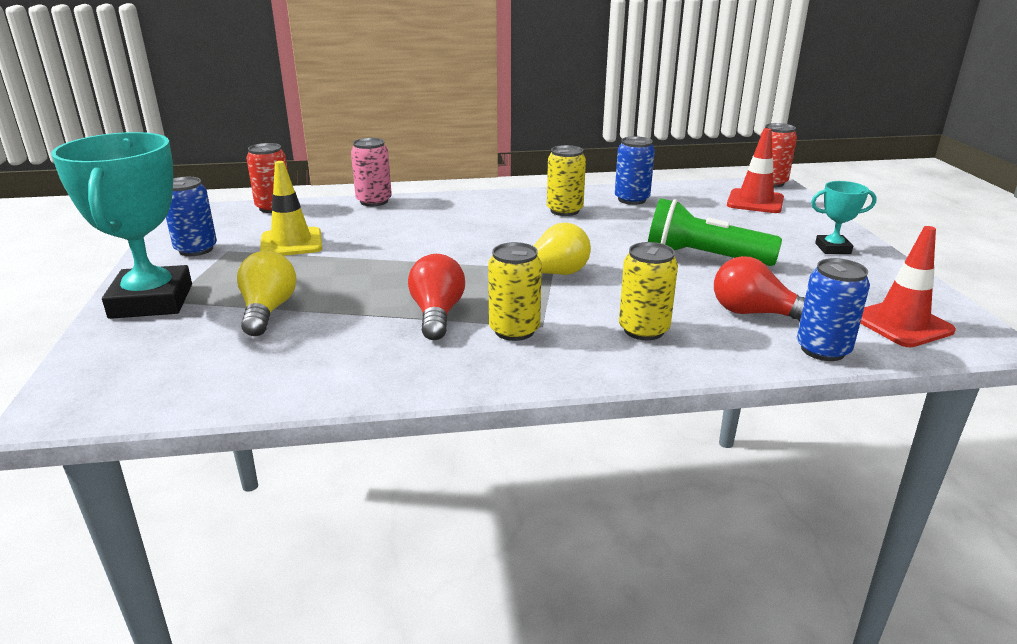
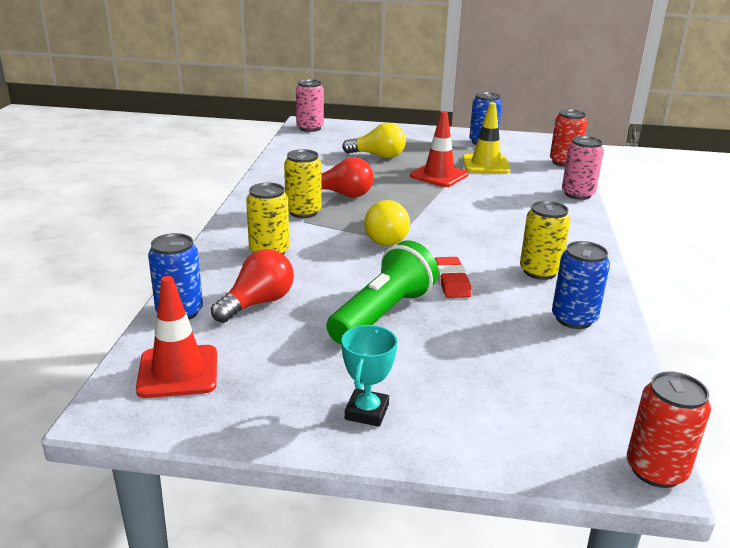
camera: 105 degrees right, 0 degrees up
turquoise trophy [51,132,192,319] -> none
red traffic cone [727,128,784,213] -> red traffic cone moved to [410,111,468,187]
none -> pink can [296,79,324,132]
none -> red eraser [435,257,471,298]

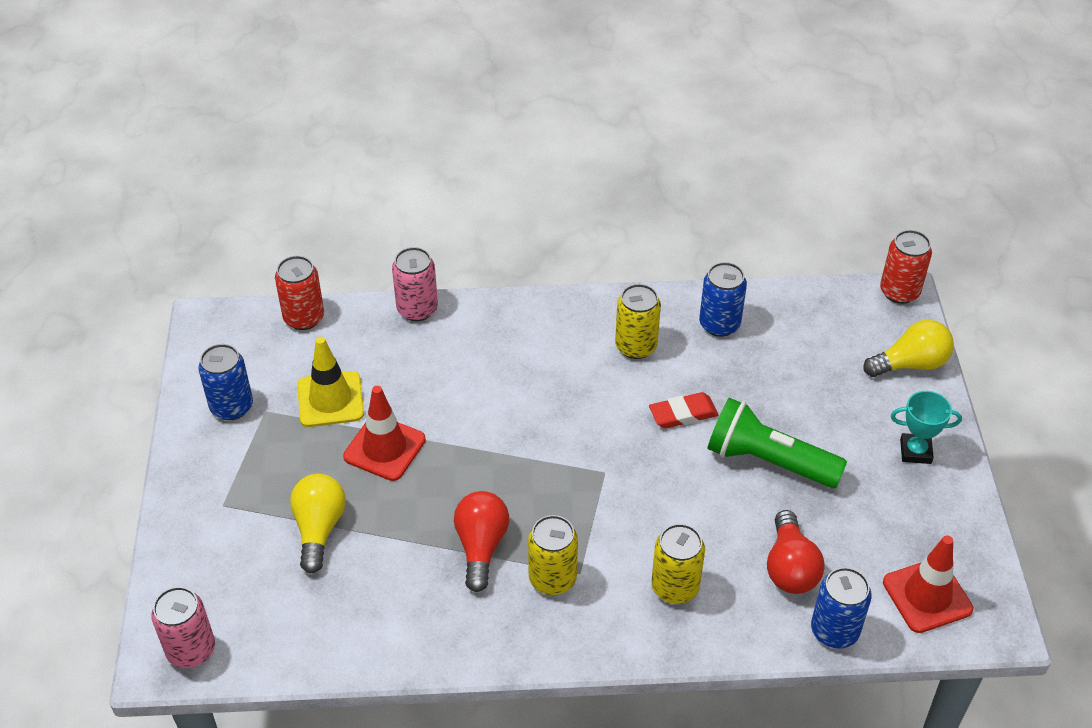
camera: 100 degrees left, 20 degrees up
red light bulb [211,249,294,323] -> red light bulb turned 120 degrees counterclockwise [767,510,825,594]
yellow light bulb [364,200,410,246] -> yellow light bulb moved to [863,320,954,377]

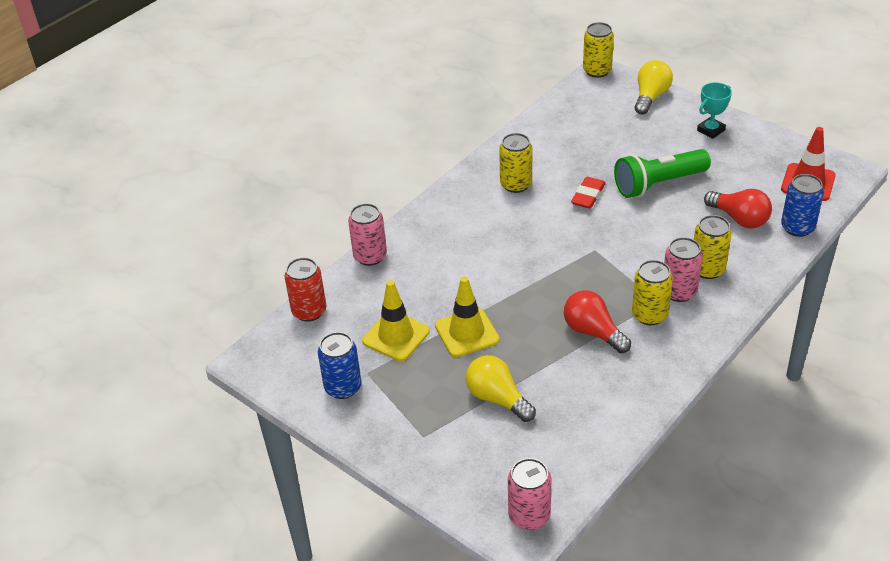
camera: 45 degrees left, 5 degrees down
red traffic cone [343,386,426,481] -> yellow traffic cone [435,277,499,357]
blue can [699,262,747,337] -> none
red can [880,230,932,304] -> yellow can [583,22,614,78]
none -> pink can [664,237,703,302]

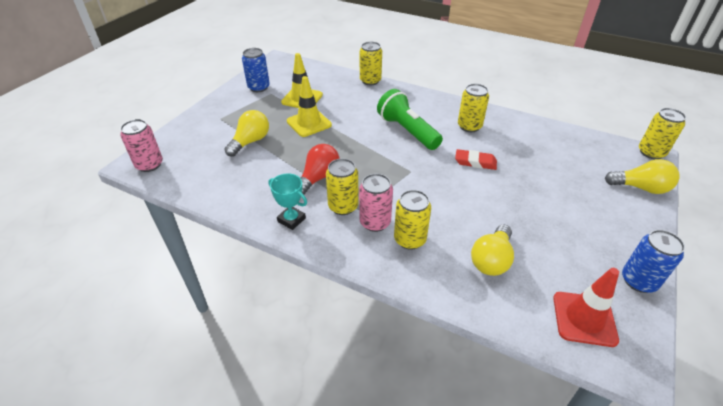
camera: 75 degrees right, 0 degrees up
red can [285,257,327,322] -> none
pink can [348,203,387,266] -> yellow can [360,42,382,85]
green flashlight [614,149,711,198] -> green flashlight moved to [377,89,443,150]
turquoise trophy [697,82,732,139] -> turquoise trophy moved to [269,173,307,230]
red light bulb [704,189,772,228] -> yellow light bulb [471,224,514,276]
blue can [781,174,824,237] -> blue can moved to [622,230,685,293]

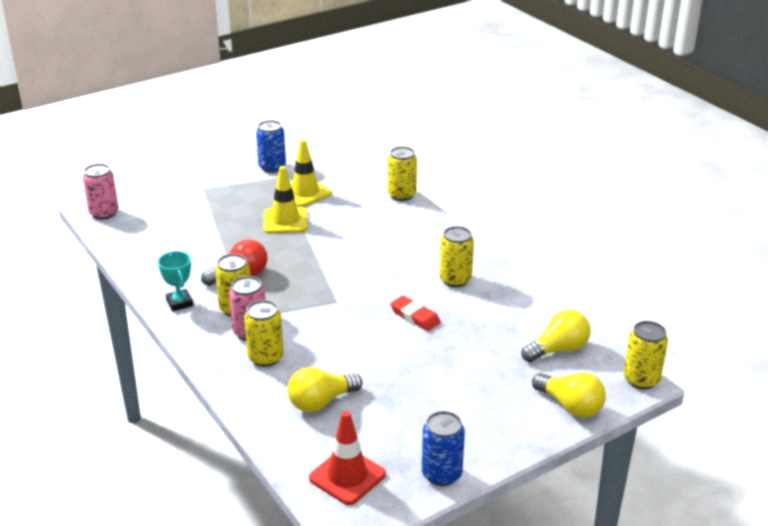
camera: 30 degrees right, 10 degrees down
yellow light bulb [224,110,269,157] -> yellow light bulb moved to [521,309,591,362]
green flashlight [377,89,443,150] -> none

